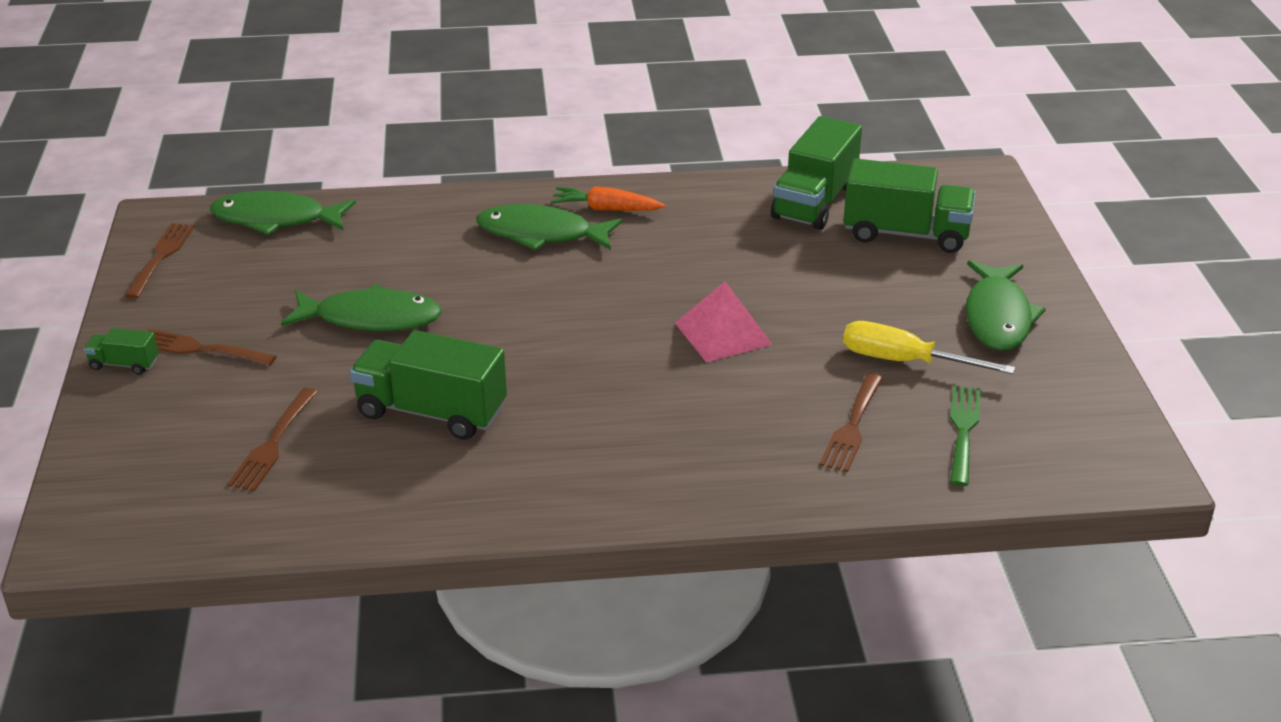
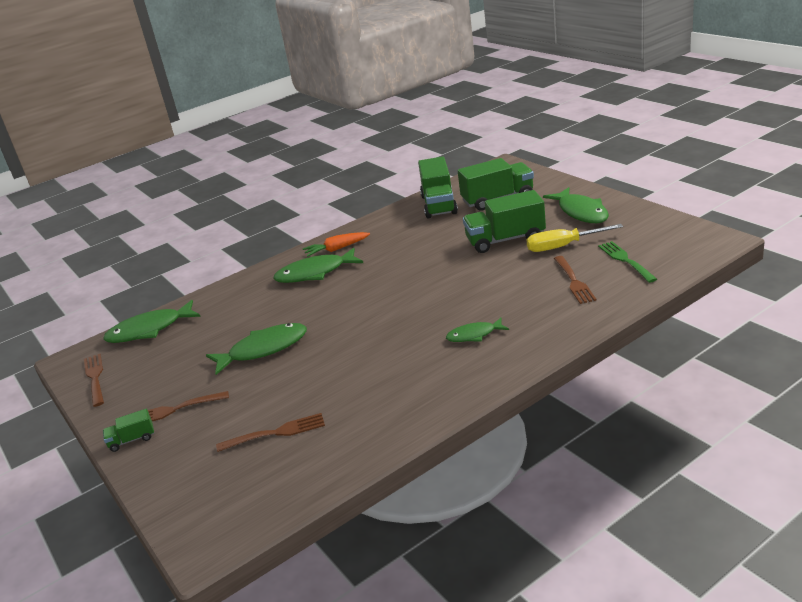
camera: 25 degrees left, 5 degrees down
brown fork [227,388,318,491] -> brown fork turned 90 degrees counterclockwise [216,413,325,452]
green truck [350,330,507,440] -> green truck moved to [463,190,546,253]
pink pyramid [675,281,773,362] -> none
none -> green fish [446,318,509,342]

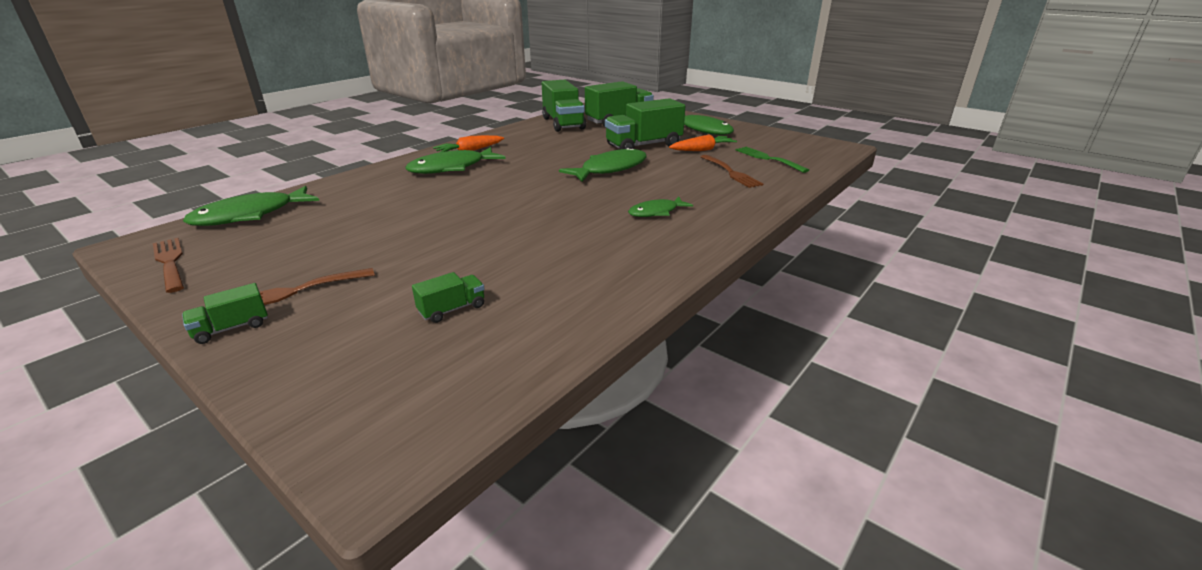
camera: 20 degrees left, 0 degrees up
green fish [206,323,307,375] -> green fish moved to [559,147,647,182]
brown fork [216,413,325,452] -> green truck [412,272,485,323]
yellow screwdriver [527,224,623,252] -> orange carrot [669,135,737,151]

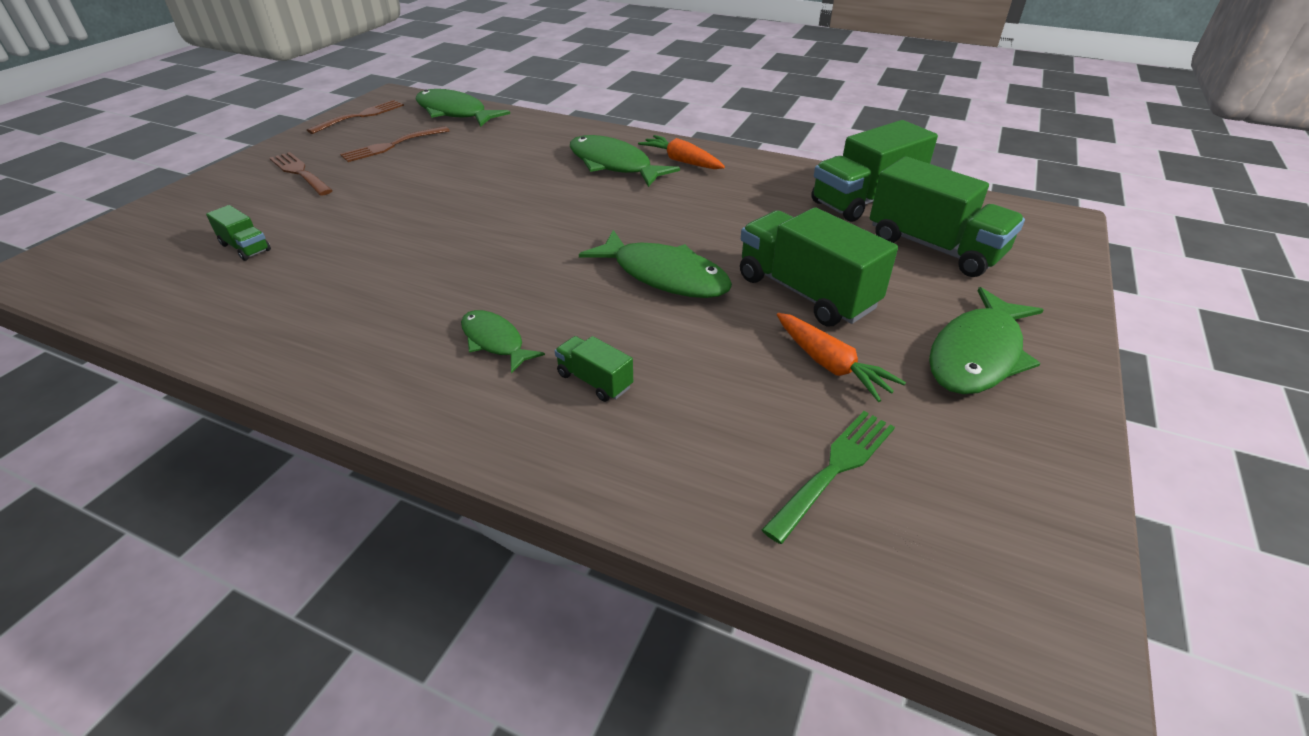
camera: 75 degrees right, 10 degrees up
green truck [182,283,268,344] -> green truck moved to [555,336,633,402]
brown fork [701,155,763,188] -> brown fork moved to [340,126,450,162]

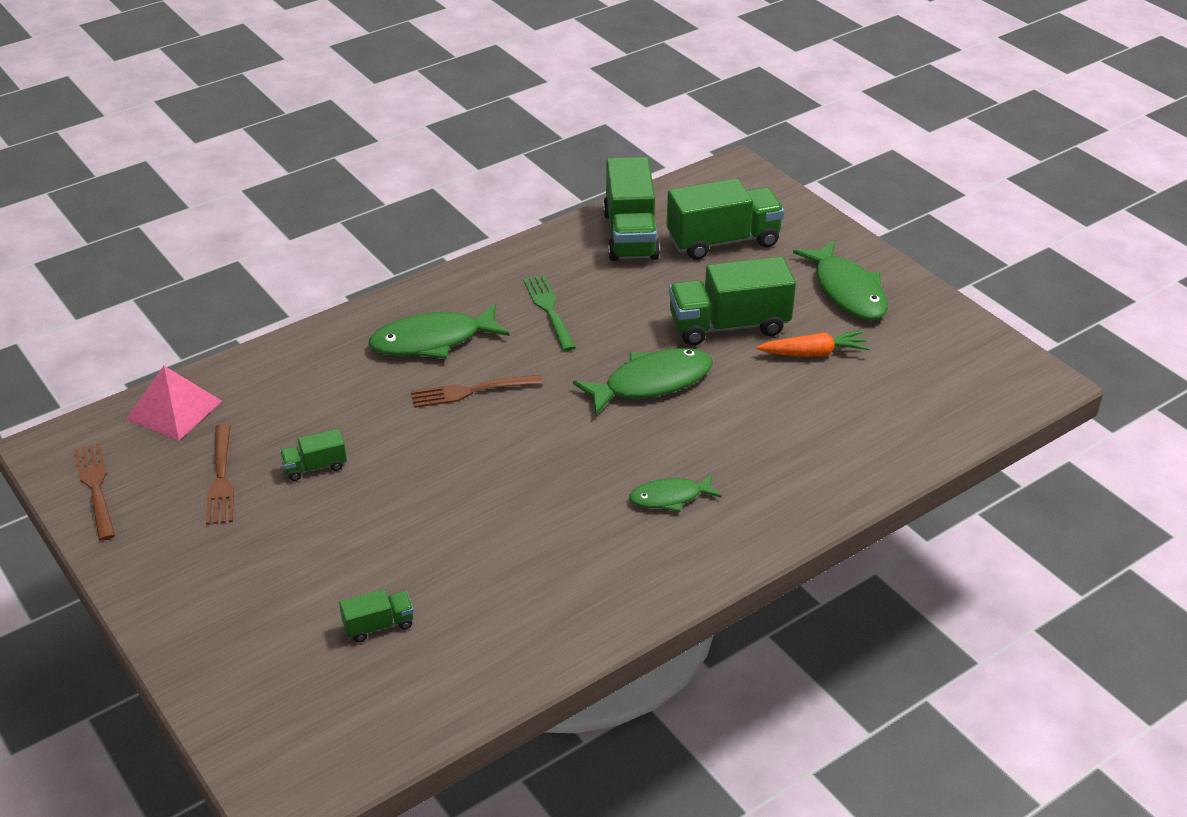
camera: 60 degrees left, 0 degrees up
brown fork [270,152,333,196] -> brown fork moved to [411,375,543,408]
green fish [416,89,510,127] -> pink pyramid [126,366,222,441]
green truck [555,336,633,402] -> green truck moved to [280,429,347,481]
orange carrot [638,135,725,169] -> none
green fork [762,411,895,544] -> green fork moved to [523,275,576,351]

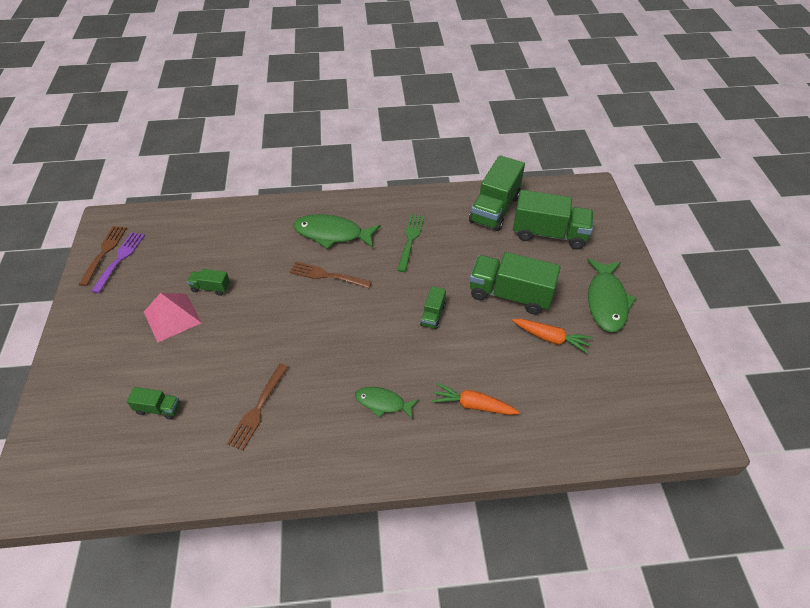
camera: 30 degrees right, 10 degrees up
pink pyramid [126,366,222,441] -> pink pyramid moved to [144,293,201,343]
brown fork [206,424,234,525] -> brown fork moved to [227,364,289,450]
green fish [573,348,713,415] -> green truck [420,286,446,329]
none -> purple fork [91,232,145,293]
none -> orange carrot [431,383,520,415]

